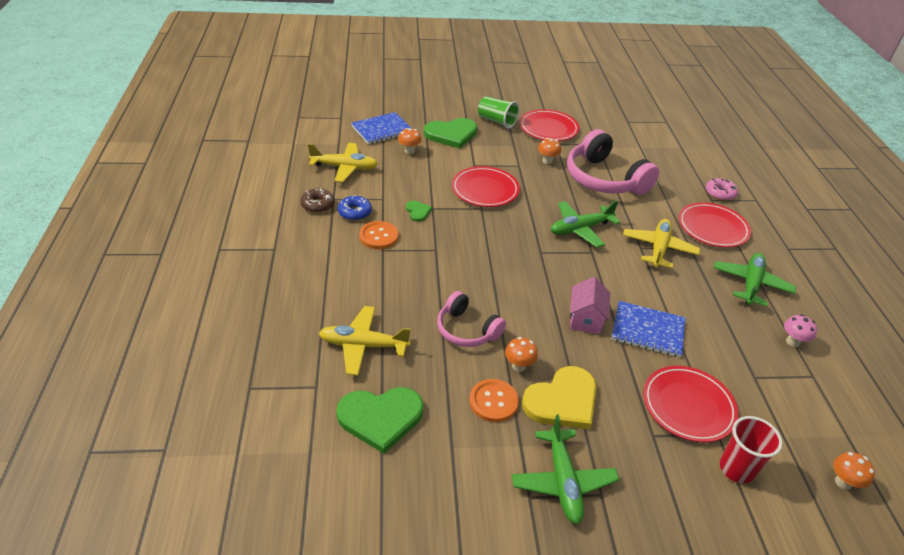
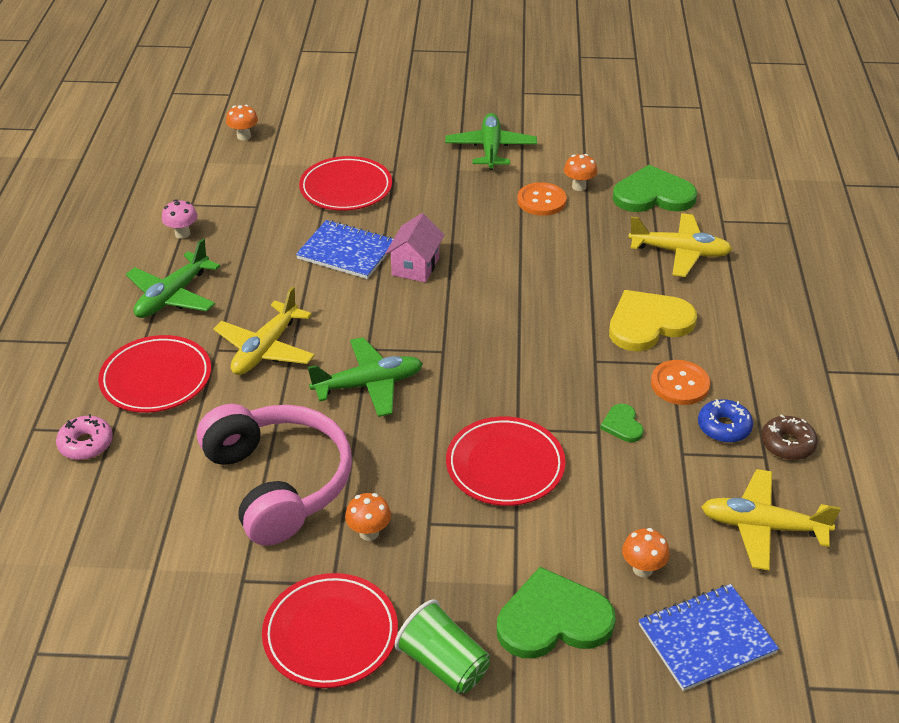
camera: 170 degrees left, 0 degrees up
pink headphones [437,291,506,347] -> none
orange mushroom [505,337,538,372] -> orange mushroom moved to [564,154,598,191]
yellow heart [522,366,597,429] -> yellow heart moved to [609,290,697,351]
red cup [720,416,783,484] -> none

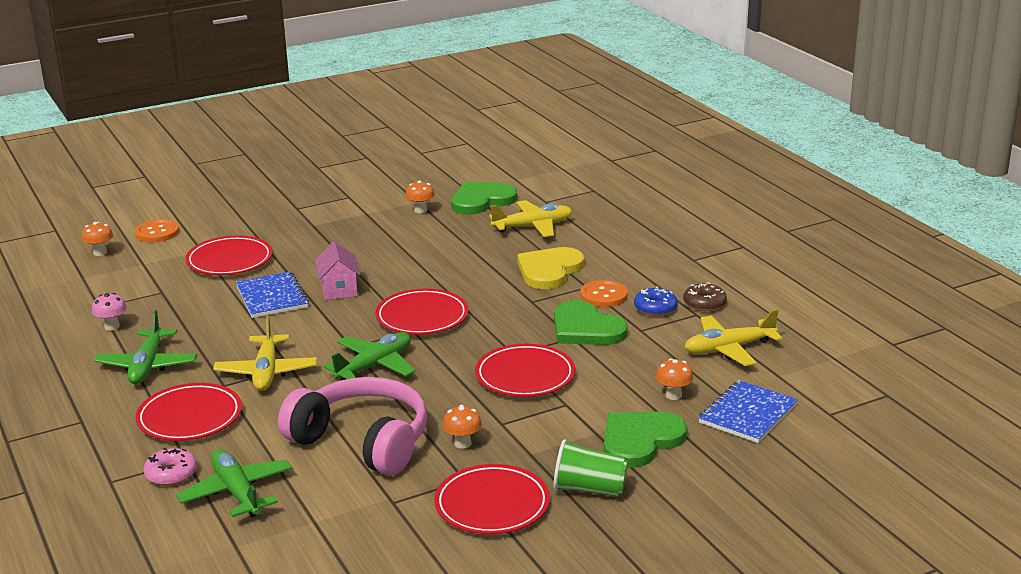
camera: 30 degrees left, 15 degrees down
blue notebook [296,220,393,279] -> blue notebook turned 75 degrees clockwise [236,271,309,318]
green plane [445,113,537,170] -> green plane moved to [176,449,292,518]
orange button [517,182,567,216] -> orange button moved to [135,219,179,242]
green heart [600,404,644,442] -> green heart [554,300,628,345], size x2.09
none -> red plate [375,288,468,335]

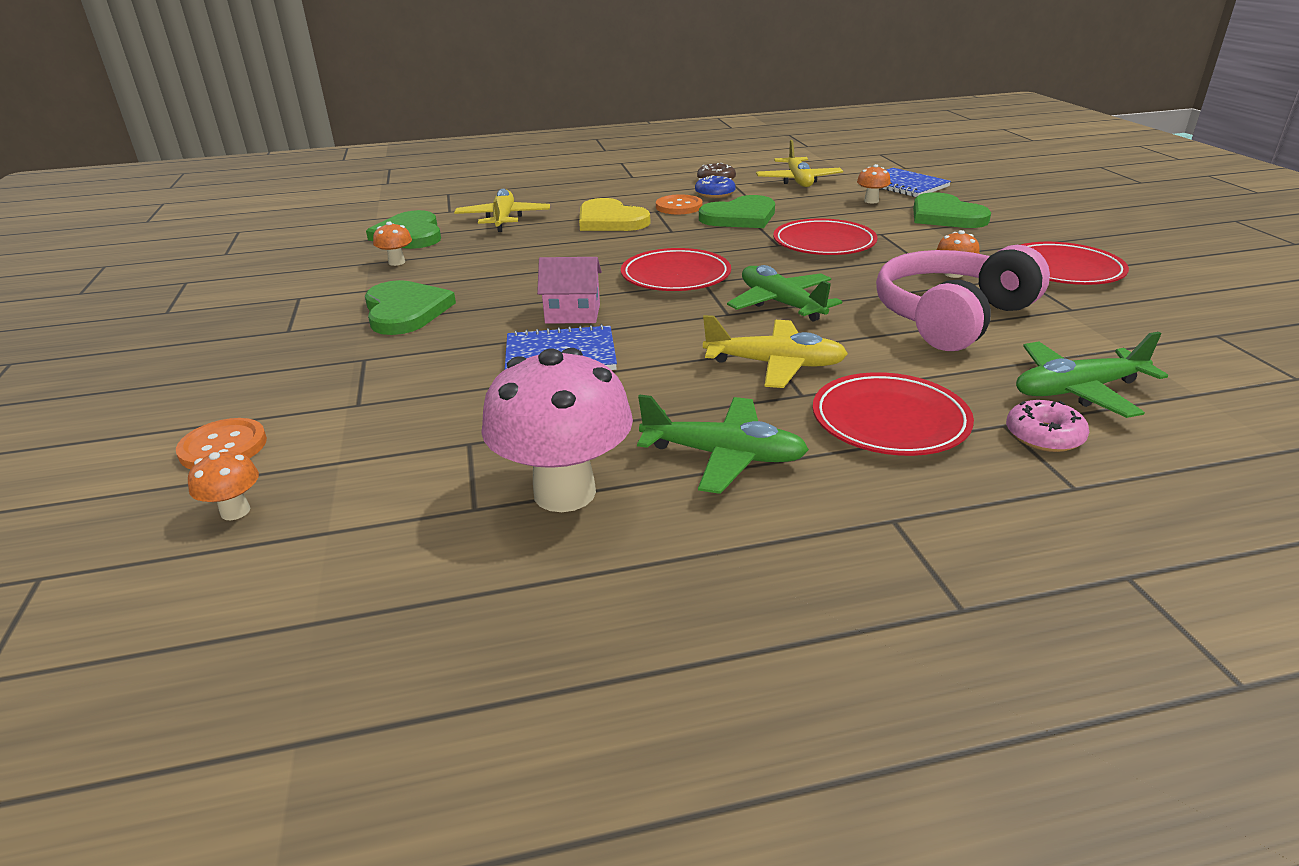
camera: 75 degrees left, 5 degrees up
pink mushroom [92,293,127,330] -> pink mushroom [481,348,633,512], size x2.29
red plate [185,236,273,275] -> none
green cup [553,439,628,497] -> none
none -> green heart [365,280,456,335]

